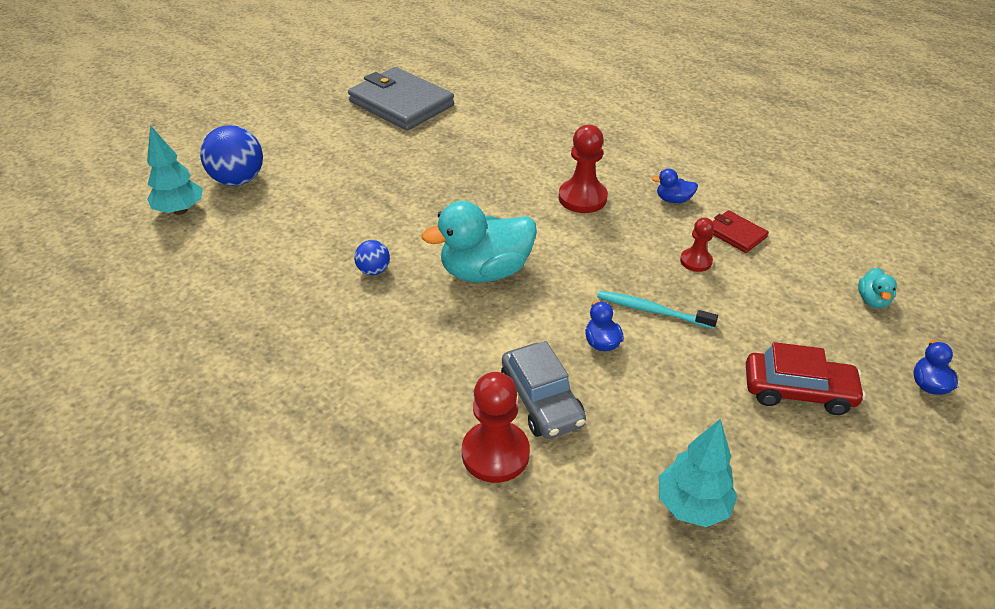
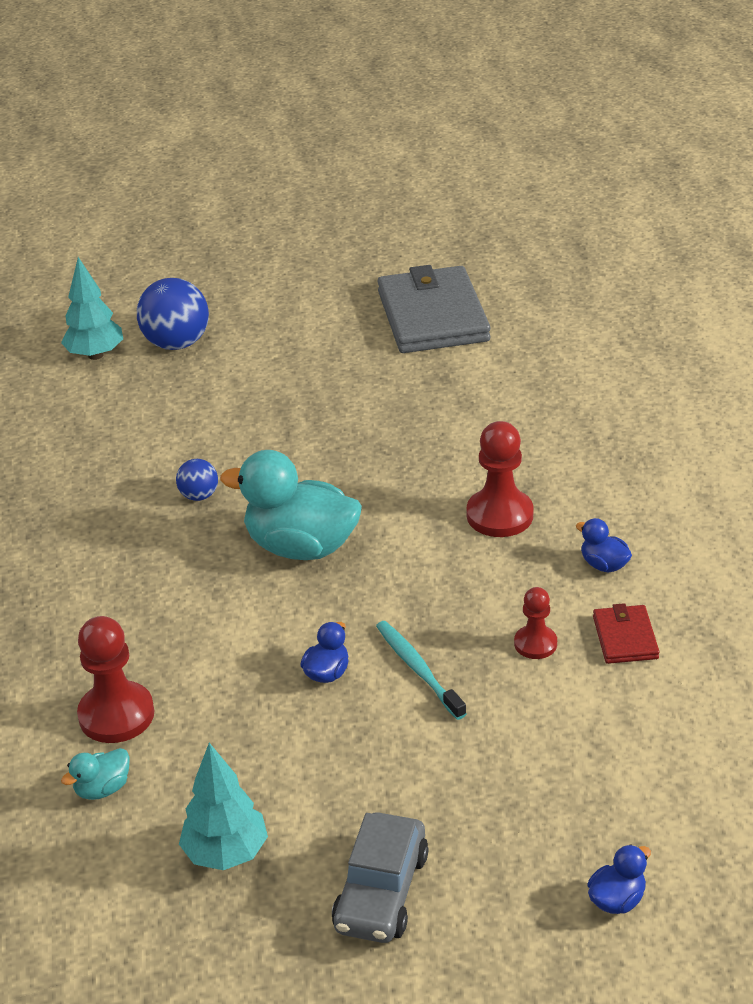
camera: 40 degrees right, 5 degrees down
grey car [501,341,586,439] -> grey car moved to [332,812,429,943]
red car [746,342,866,415] -> none
turquoise duck [858,268,897,308] -> turquoise duck moved to [61,748,130,800]

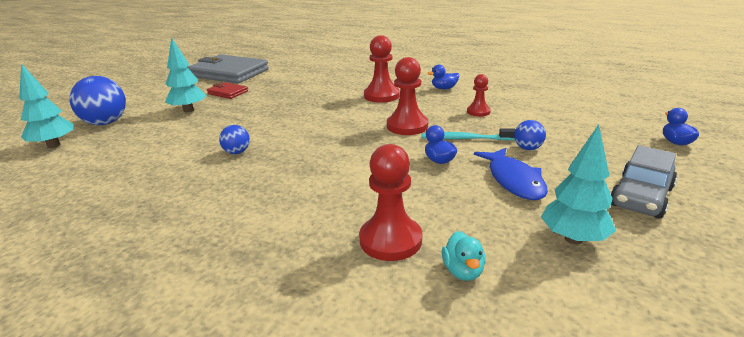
camera: 55 degrees left, 10 degrees down
turquoise duck [220,450,362,560] -> none
grey car [332,812,429,943] -> grey car turned 75 degrees clockwise [610,145,677,219]
red wallet [593,603,660,664] -> red wallet moved to [207,82,248,99]
none -> turquoise tree [165,37,207,112]
none -> red pawn [387,57,428,135]
none -> blue fish [474,148,548,200]
none -> blue ball [514,120,546,150]

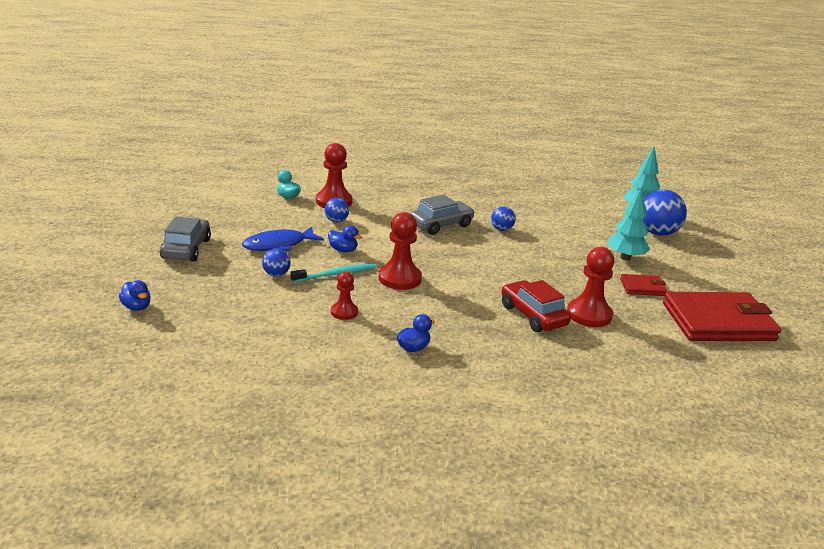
camera: 145 degrees right, 0 degrees up
grey wallet [187,54,269,84] -> red wallet [663,292,781,341]
red pawn [364,35,400,103] -> red pawn moved to [567,247,614,327]
blue fish [474,148,548,200] -> blue fish turned 75 degrees counterclockwise [242,226,324,251]
turquoise tree [541,124,616,244] -> none
none -> blue ball [325,198,349,222]
none -> grey car [410,195,475,235]
none -> red car [502,280,571,332]

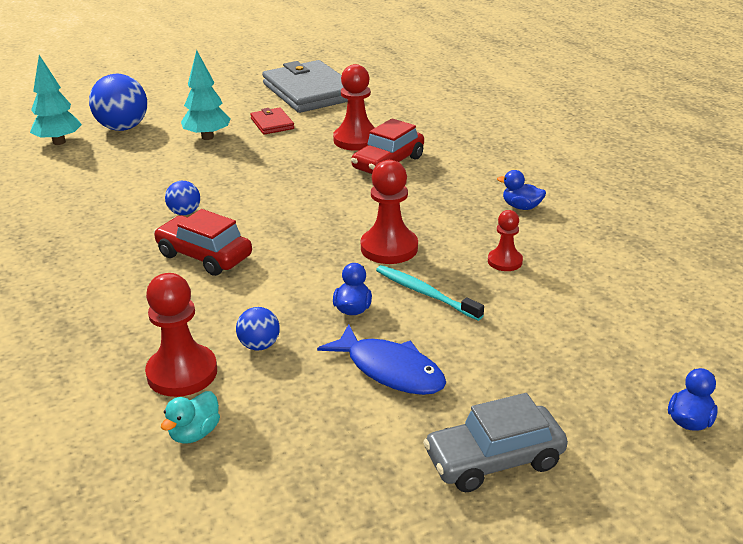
camera: 110 degrees left, 5 degrees up
blue ball [262,249,291,277] -> none
grey car [410,195,475,235] -> red car [154,209,252,276]
red wallet [663,292,781,341] -> grey wallet [262,60,348,113]

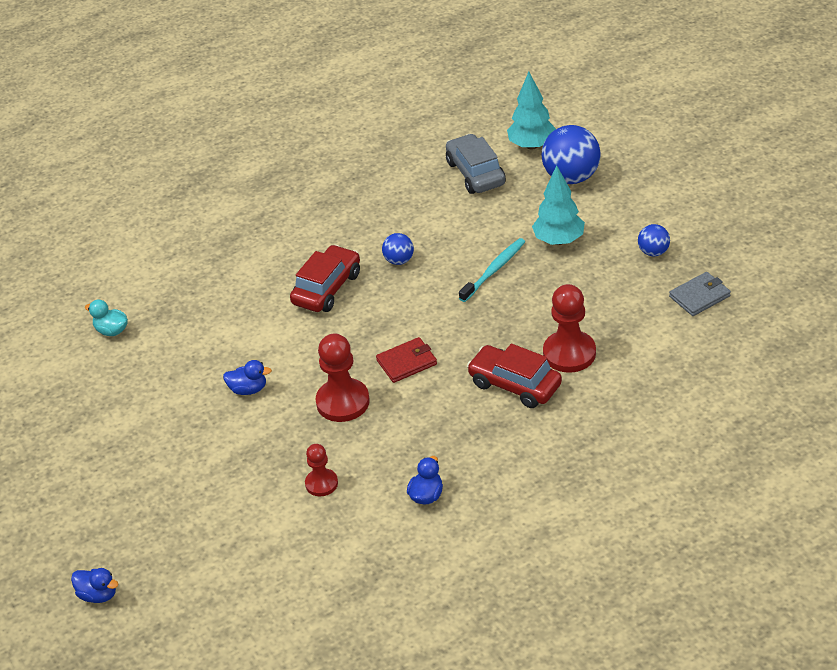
camera: 90 degrees right, 10 degrees up
red pawn [145,273,217,397] -> none
blue ball [236,307,280,350] -> blue ball moved to [638,224,670,256]
red wallet [250,108,294,135] -> red wallet moved to [376,337,437,383]
grey wallet [262,60,348,113] -> grey wallet [669,272,731,316], size x0.46
blue fish [317,324,446,395] -> none
turquoise toothbrush [376,265,484,321] -> turquoise toothbrush moved to [459,238,525,302]
grey car [423,393,568,492] -> grey car moved to [446,134,506,194]

